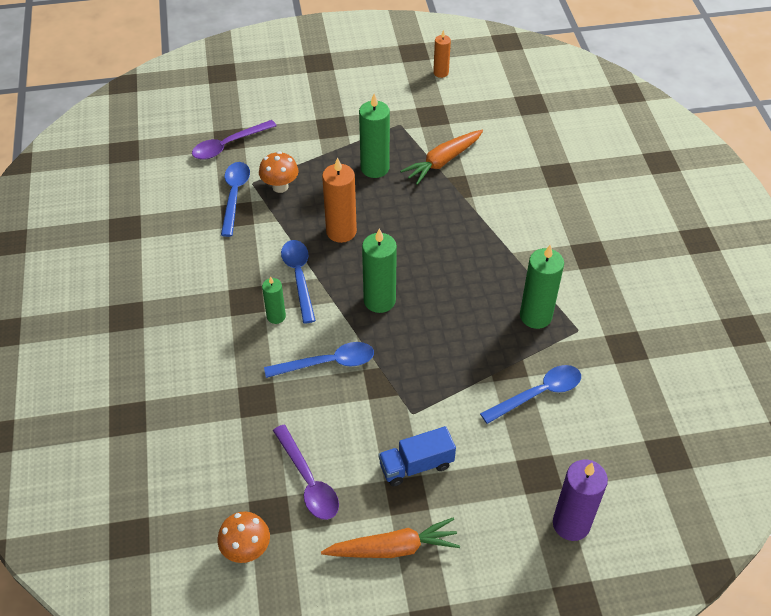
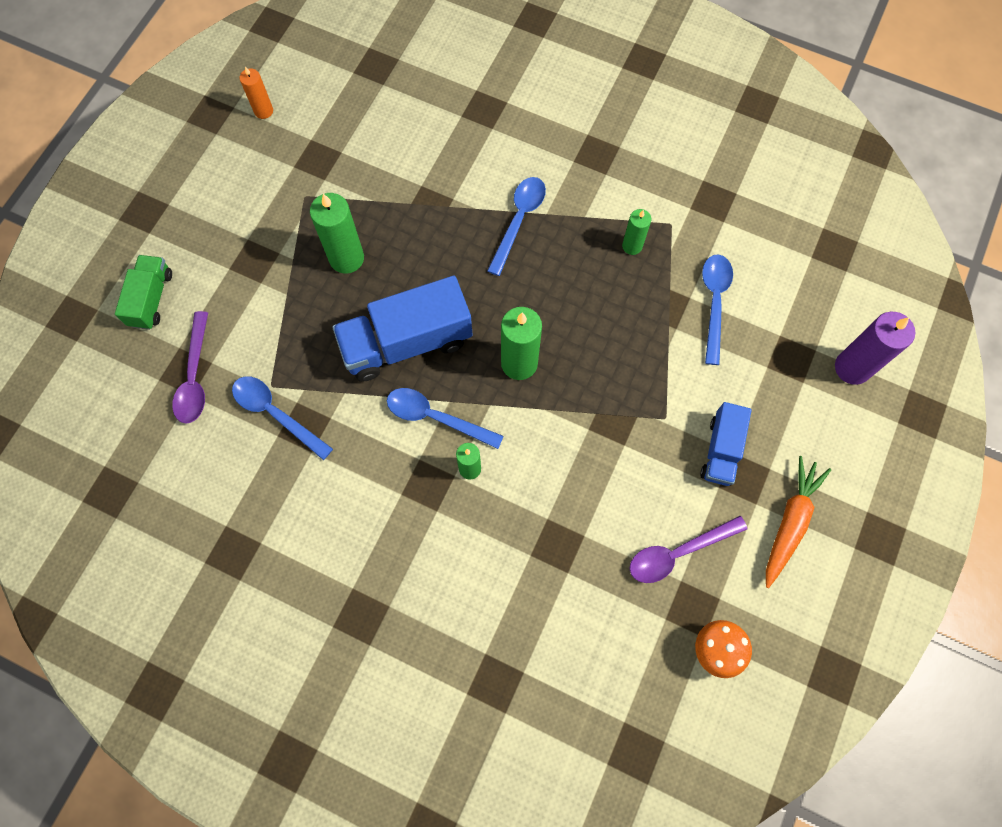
camera: 55 degrees left, 20 degrees up
orange mushroom [259,151,299,193] -> none
blue spoon [264,342,374,378] -> blue spoon moved to [487,177,546,276]
purple spoon [273,425,339,520] -> purple spoon turned 150 degrees clockwise [630,516,748,583]
orange candle [322,157,357,243] -> blue truck [332,276,473,382]
orange carrot [400,130,483,185] -> none
green candle [520,245,564,329] -> green candle [622,209,651,255], size x0.58
none -> green truck [115,255,172,330]

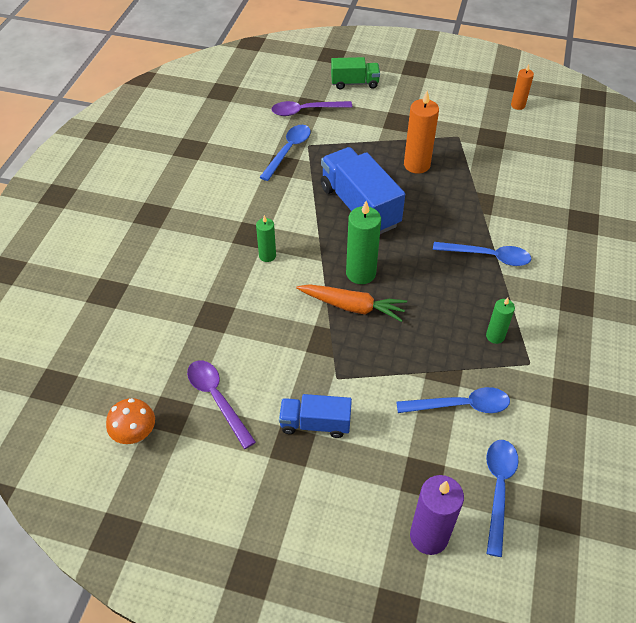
camera: 80 degrees right, 20 degrees down
green candle [310,193,364,274] -> orange candle [404,90,439,174]
blue spoon [387,388,504,449] -> blue spoon moved to [486,440,518,557]
orange carrot [766,456,831,588] -> orange carrot moved to [296,284,407,322]

